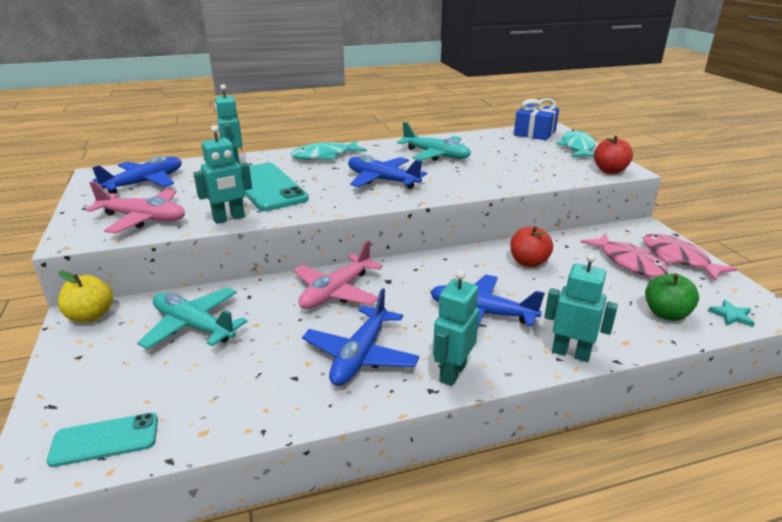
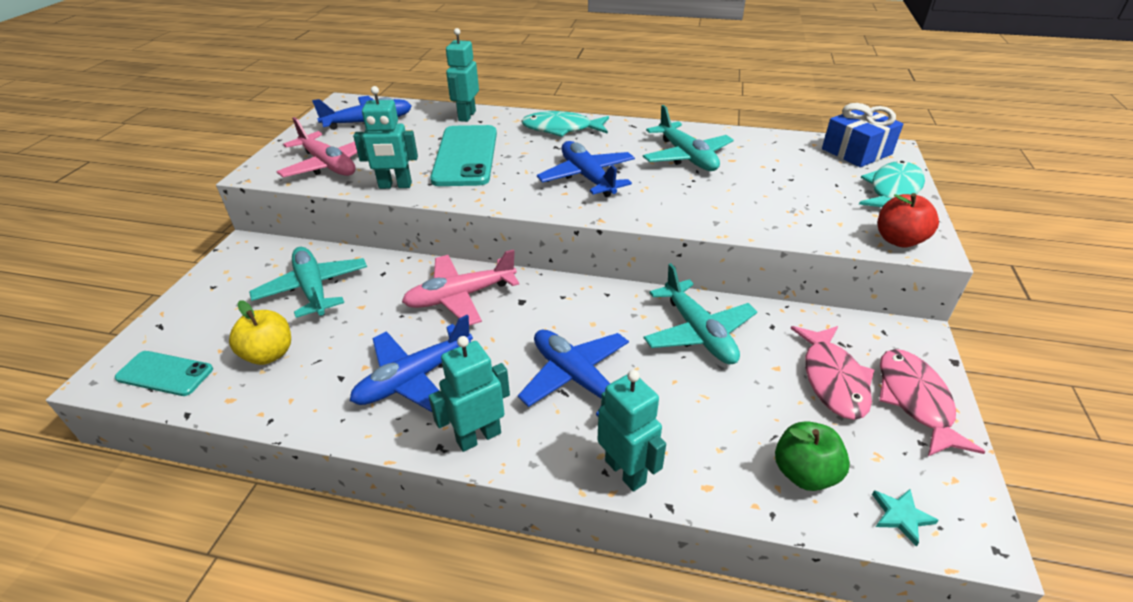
camera: 30 degrees right, 10 degrees up
yellow apple [58,271,113,322] -> yellow apple moved to [229,300,291,365]
red apple [510,226,553,267] -> turquoise plane [644,263,757,364]

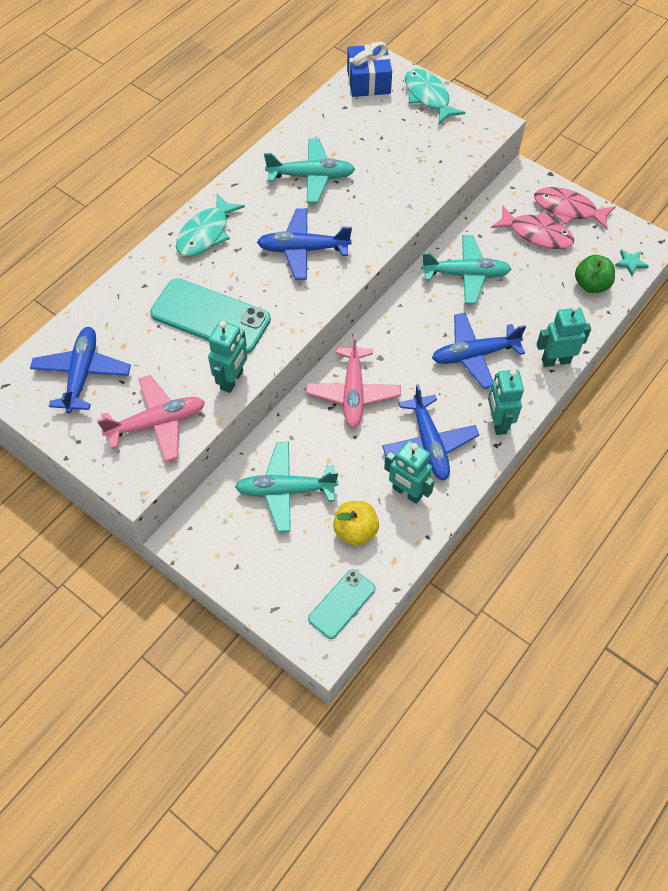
camera: 65 degrees left, 20 degrees up
turquoise robot [446,28,479,122] -> turquoise robot moved to [384,440,435,504]
red apple [878,193,939,248] -> none

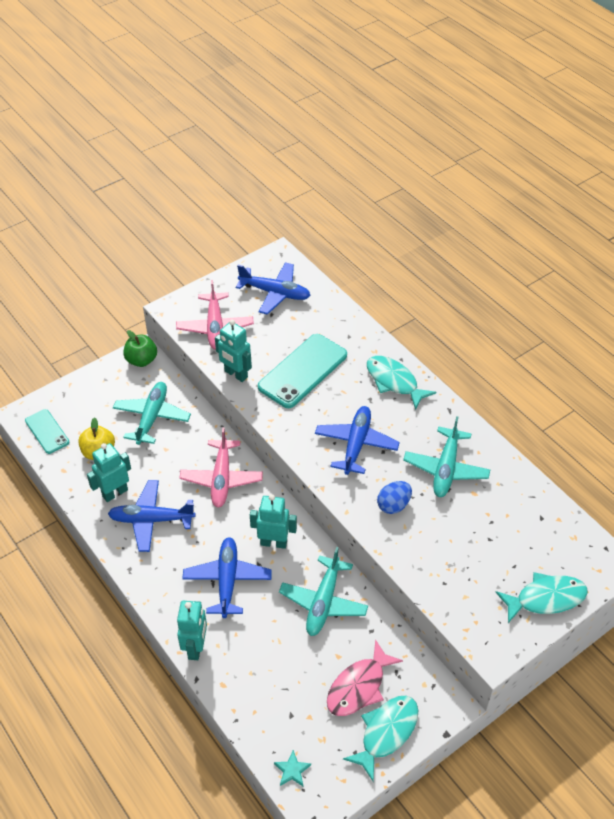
camera: 105 degrees right, 10 degrees down
pink plane [306,334,401,428] -> pink plane turned 105 degrees counterclockwise [180,427,263,507]
blue gift [347,42,392,97] -> none
turquoise robot [488,369,524,435] -> turquoise robot moved to [250,494,297,549]
pink fish [534,187,616,229] -> turquoise fish [343,696,418,782]
green apple [575,255,615,293] -> green apple moved to [123,330,157,367]
none -> blue egg [377,481,412,514]

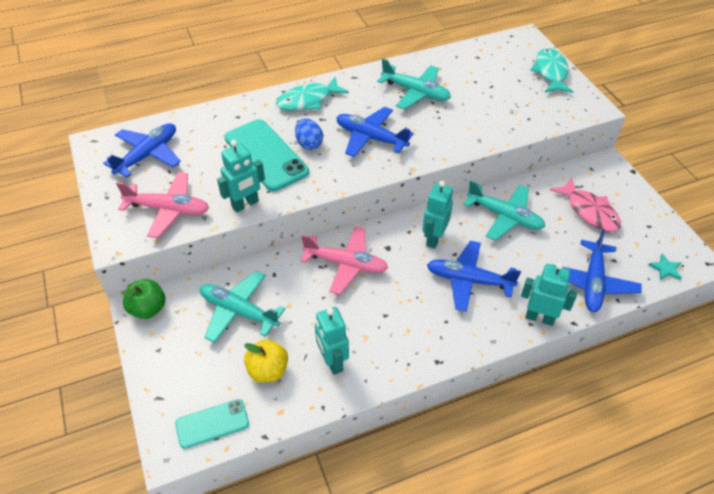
camera: 75 degrees left, 0 degrees up
blue plane [108,480,196,552] -> blue plane moved to [551,229,642,312]
turquoise fish [343,696,418,782] -> none
blue egg [377,481,412,514] -> blue egg moved to [295,118,323,150]

